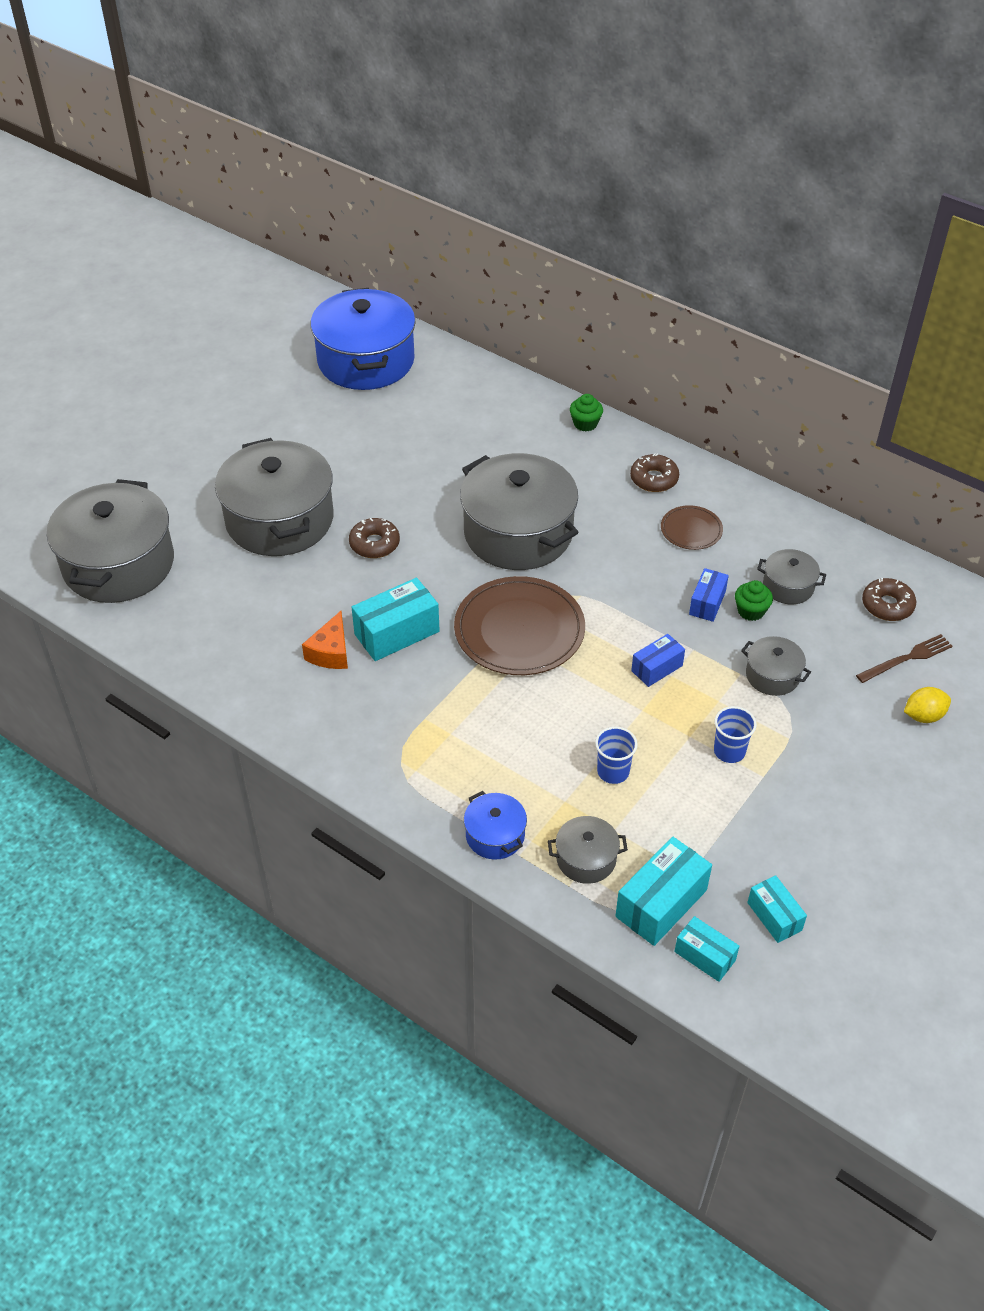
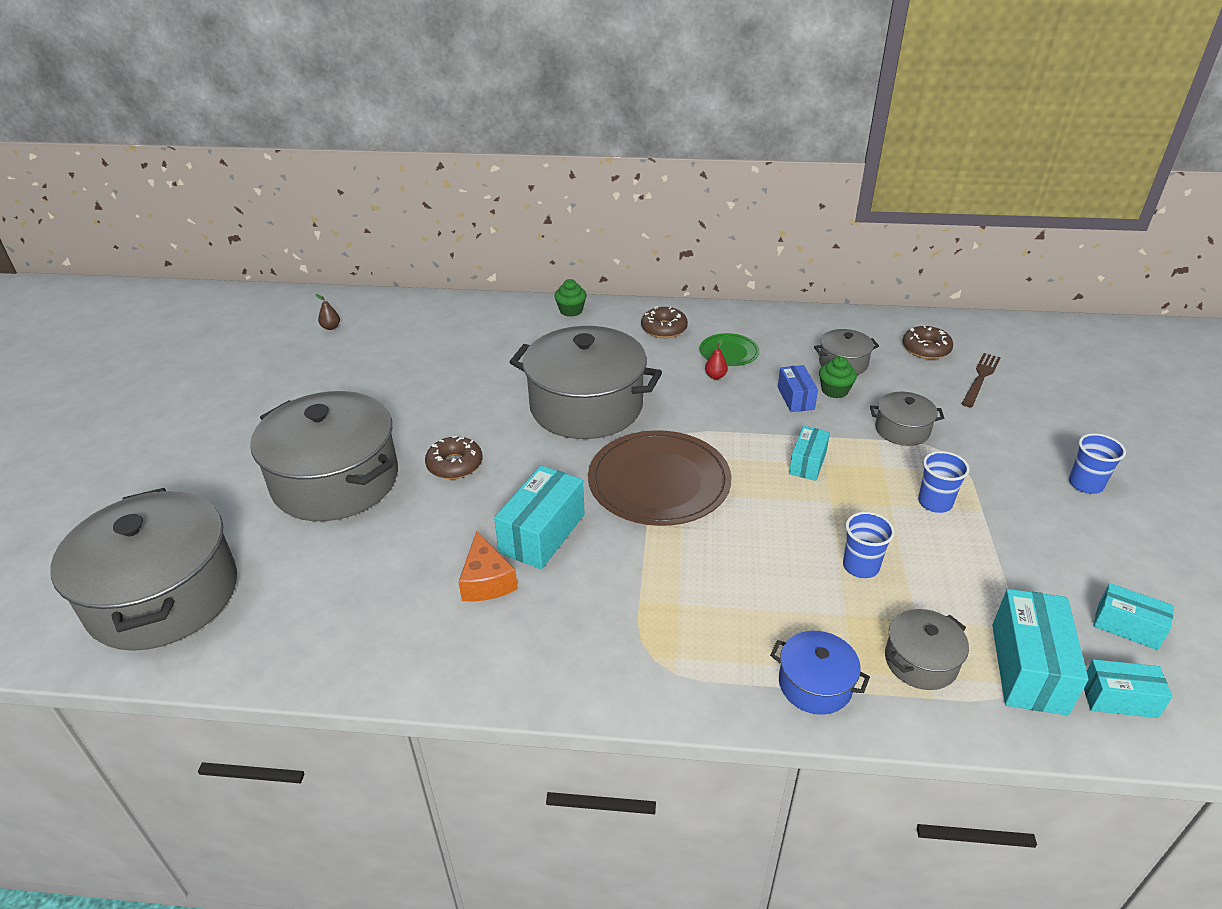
camera: 30 degrees left, 10 degrees down
blue pot [310,288,416,390] -> brown pear [316,294,340,330]
blue box [631,634,685,687] -> turquoise box [789,426,830,481]
brown plate [661,505,723,550] -> green plate [699,333,760,366]
yellow lemon [904,687,951,723] -> none
none -> red pear [705,338,728,379]
none -> blue cup [1069,433,1126,494]

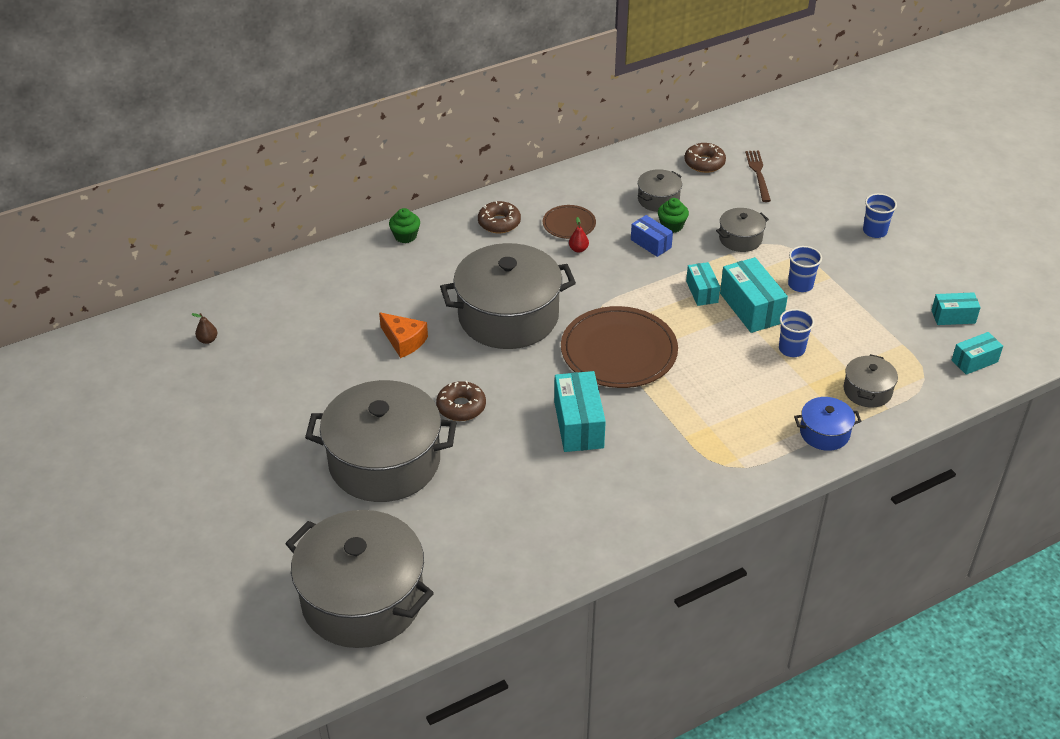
camera: 35 degrees left, 5 degrees up
orange cheese [458,531,518,602] -> orange cheese moved to [379,312,428,358]
green plate [699,333,760,366] -> brown plate [543,205,596,239]
turquoise box [992,589,1088,716] -> turquoise box moved to [720,257,788,333]

